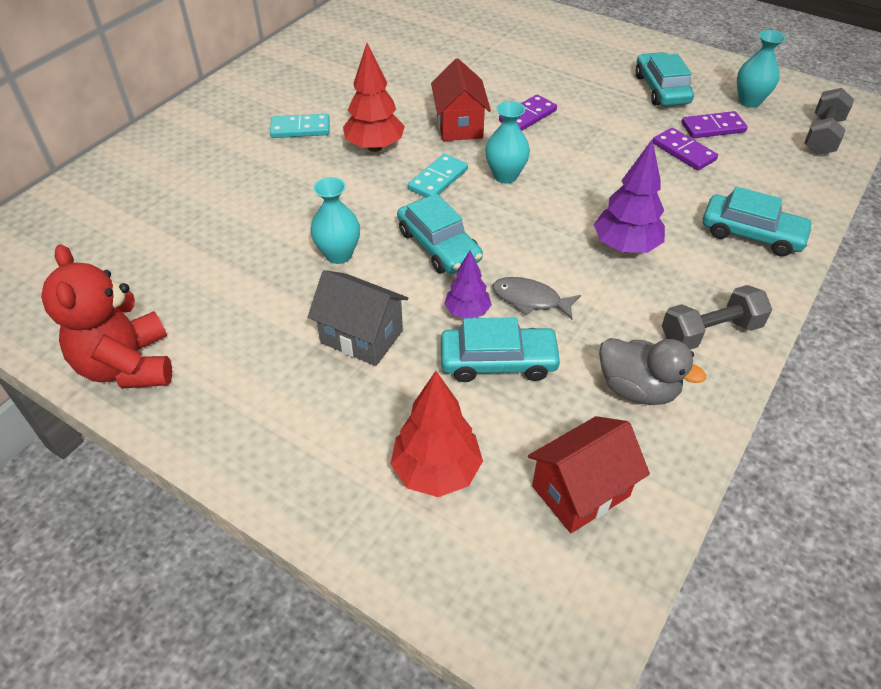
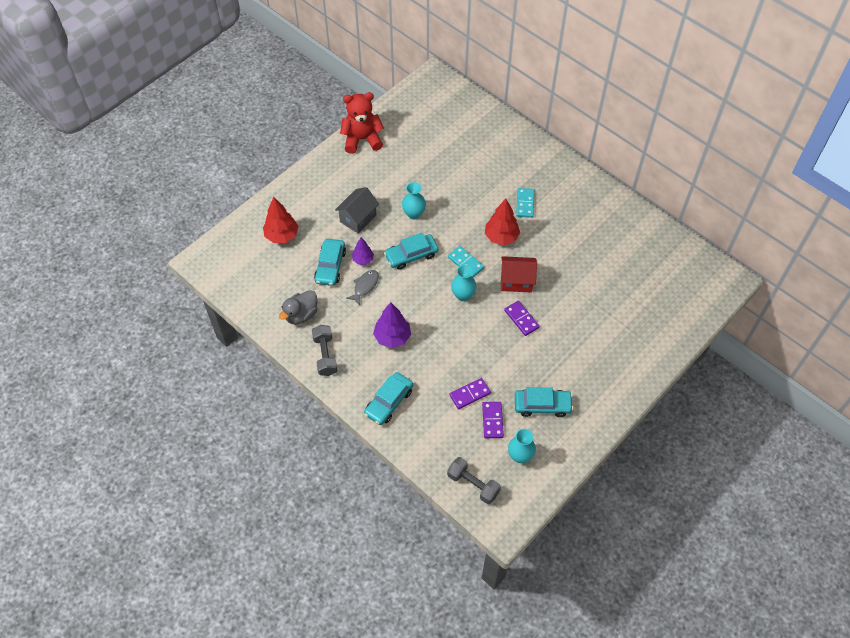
camera: 100 degrees right, 10 degrees up
red house [528,416,650,533] -> none

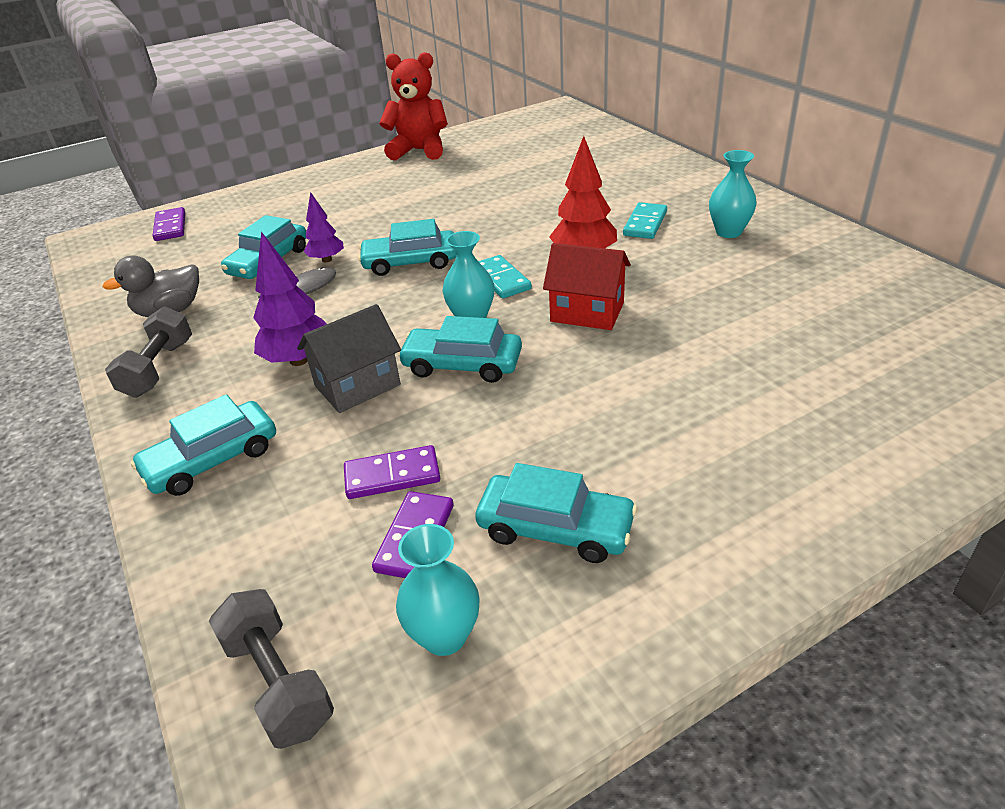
camera: 20 degrees right, 20 degrees down
red tree [263,197,298,243] -> none
grey house [335,187,379,233] -> grey house moved to [297,304,401,413]
turquoise vase [402,182,426,219] -> turquoise vase moved to [709,150,757,238]
purple domino [504,301,540,336] -> purple domino moved to [153,207,185,241]
none -> turquoise car [398,316,522,383]

